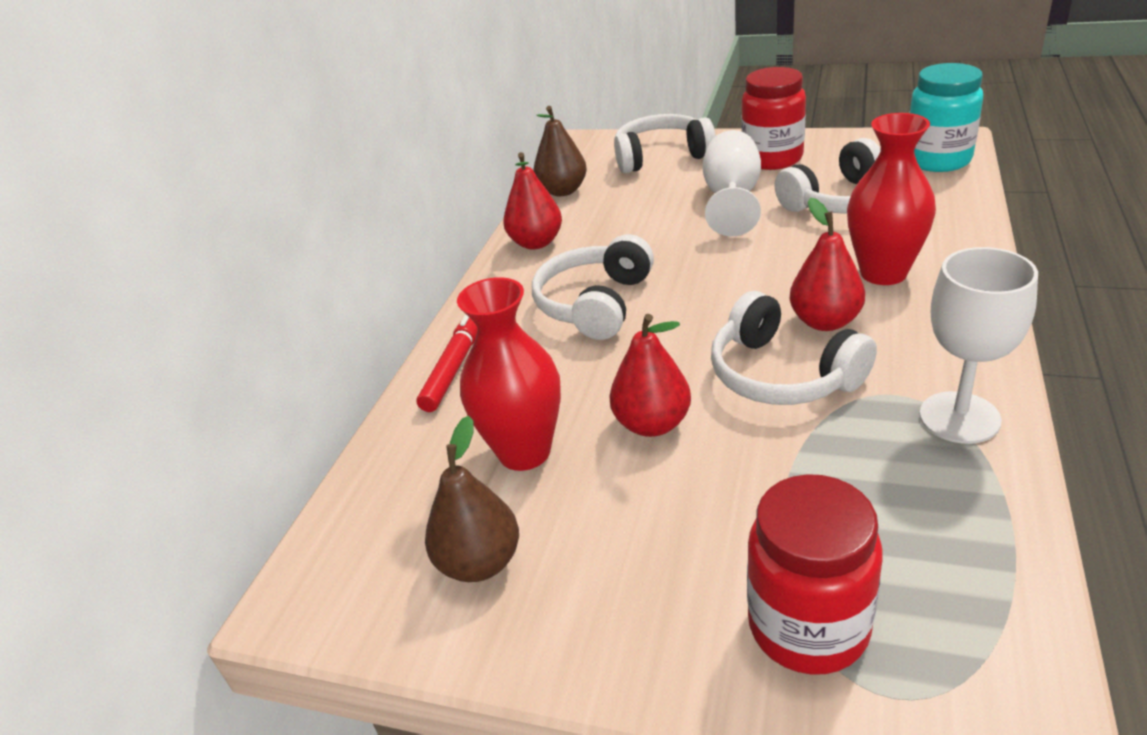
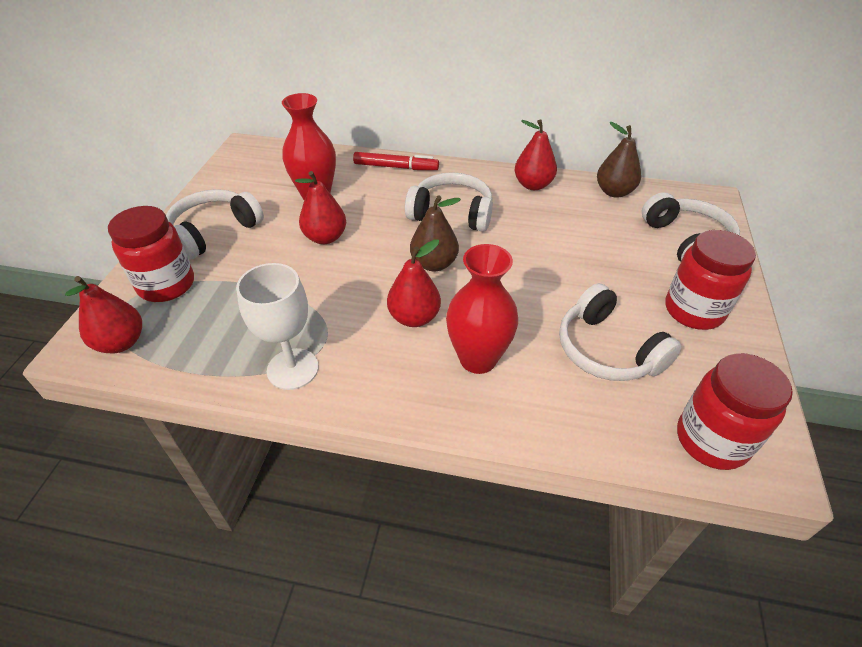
camera: 80 degrees right, 10 degrees up
brown pear [425,416,519,582] -> brown pear moved to [410,195,461,271]
white goblet [703,130,761,236] -> none
white headphones [711,291,877,405] -> white headphones moved to [166,189,264,260]
turquoise jar [909,63,983,172] -> red jar [677,353,793,470]
none -> red pear [65,276,142,353]

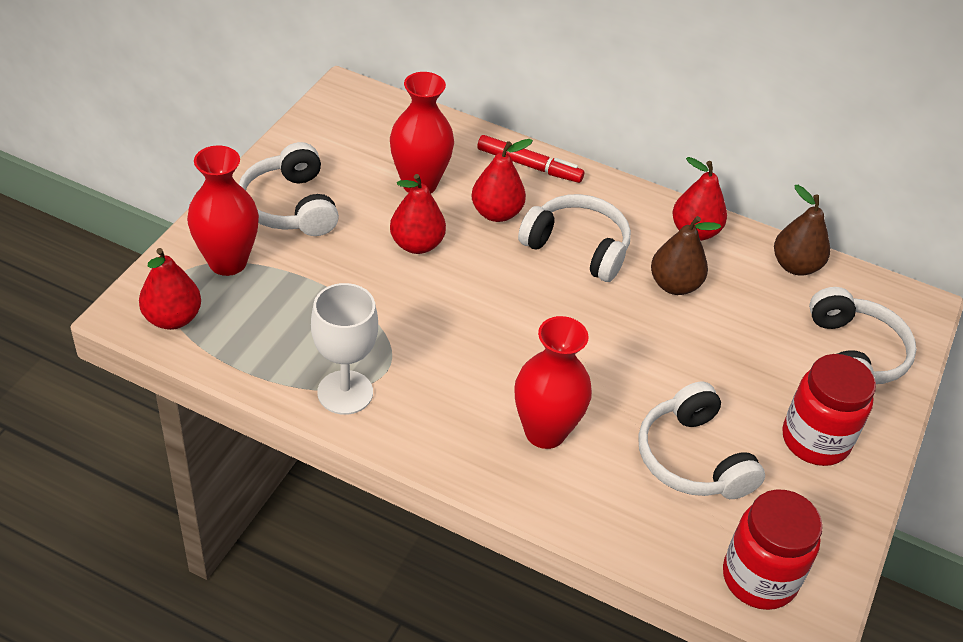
camera: 10 degrees right, 0 degrees up
red jar [108,206,194,302] -> red vase [187,145,259,276]
white headphones [166,189,264,260] -> white headphones turned 75 degrees counterclockwise [239,142,339,236]
red pear [387,239,441,327] -> red pear moved to [471,139,533,222]
brown pear [410,195,461,271] -> brown pear moved to [651,216,721,295]

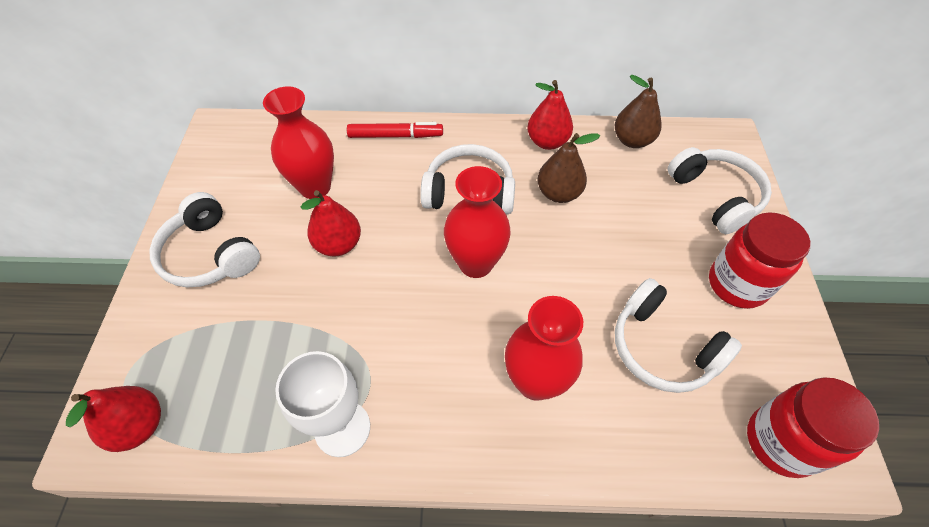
camera: 20 degrees left, 10 degrees up
red vase [187,145,259,276] -> red vase moved to [444,166,511,278]
red pear [471,139,533,222] -> none

